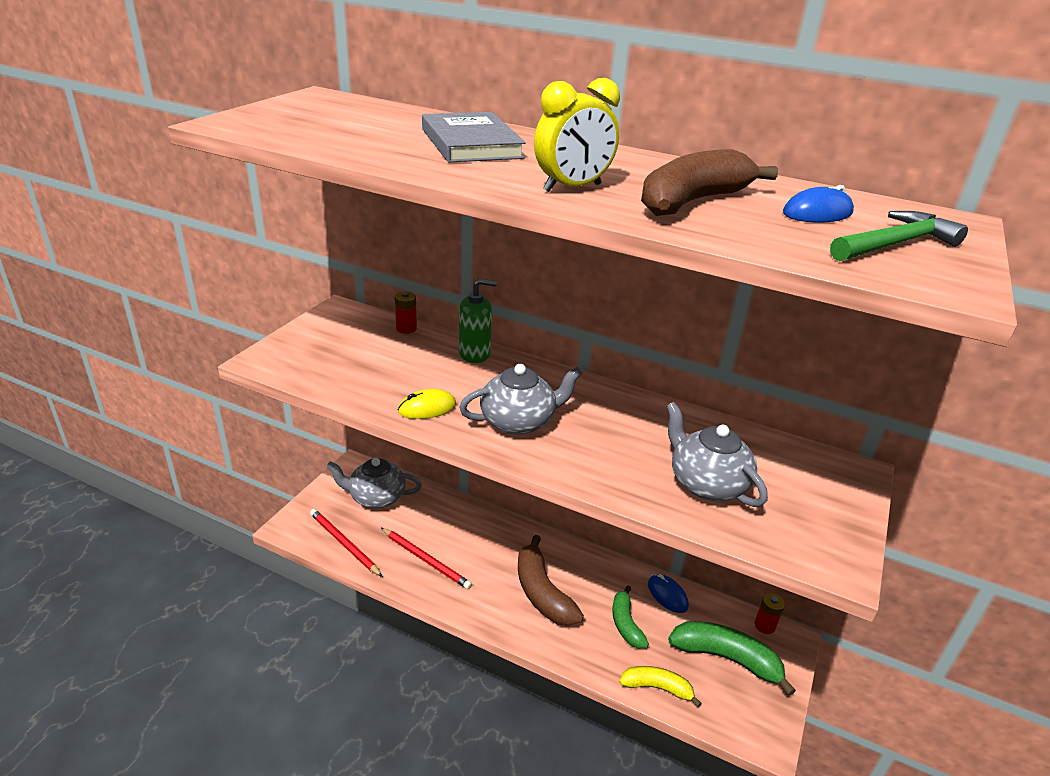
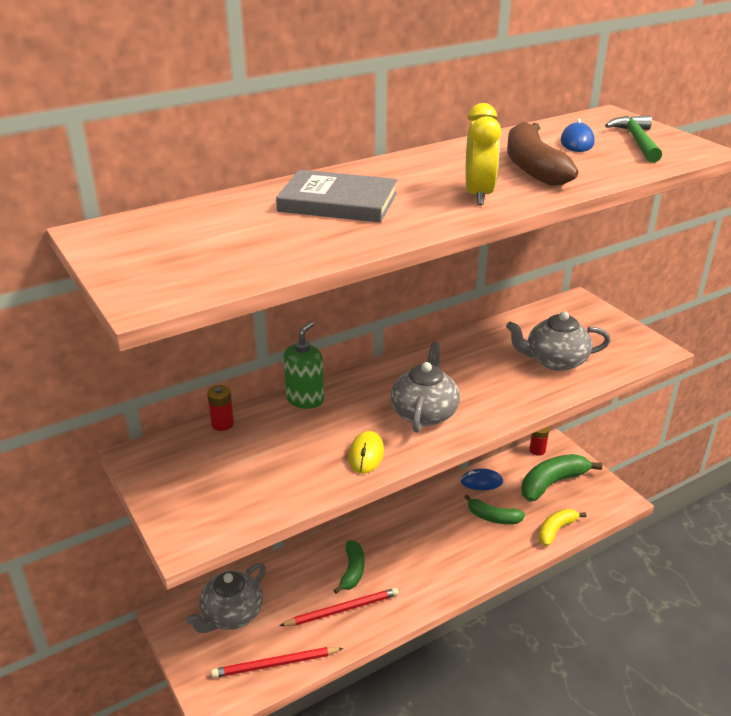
camera: 55 degrees left, 0 degrees up
brown banana [518,535,584,626] -> none
none -> green banana [334,540,364,594]

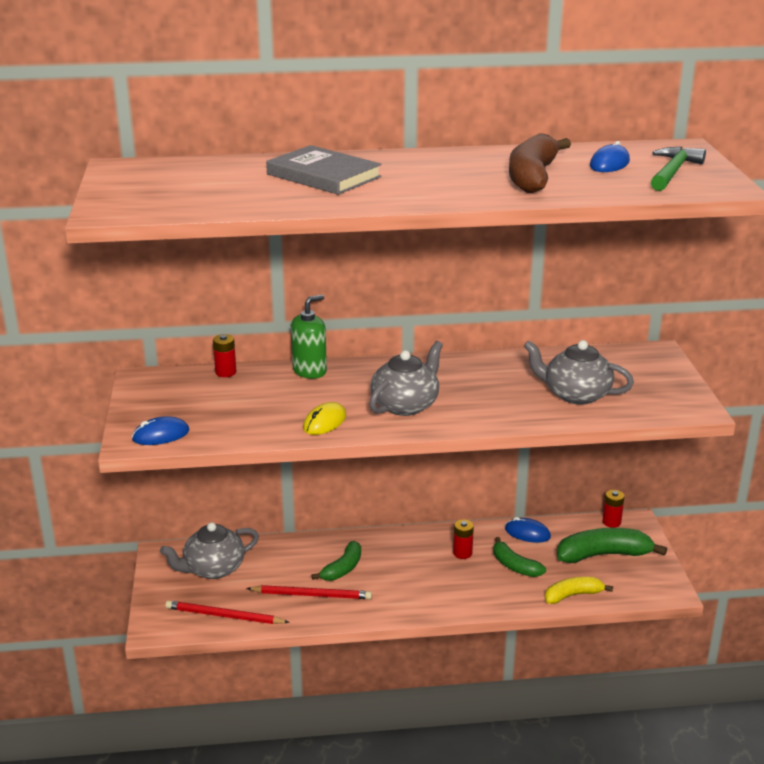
camera: 25 degrees right, 5 degrees down
yellow clock [465,103,501,205] -> none
none -> blue mouse [132,416,189,445]
none -> red battery [453,519,474,559]

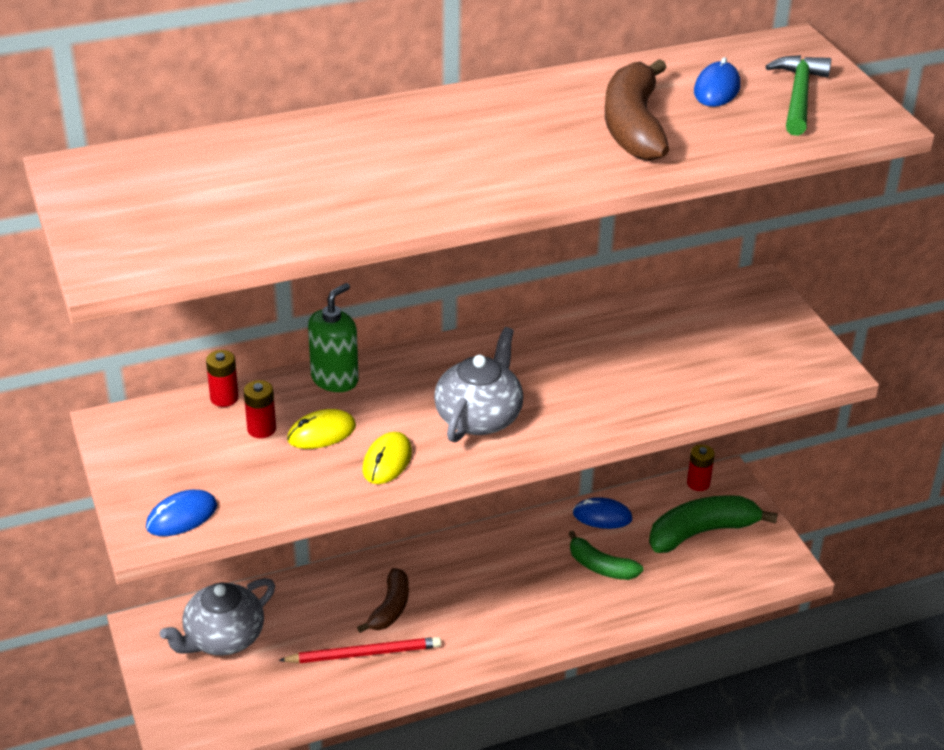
camera: 15 degrees left, 10 degrees up
red pencil [165,600,290,624] -> none
grey book [266,145,382,195] -> none
green banana [311,541,361,581] -> brown banana [357,568,409,633]
red battery [453,519,474,559] -> red battery moved to [244,380,276,438]
grey teapot [524,340,634,405] -> none
yellow banana [545,577,613,604] -> none
none -> yellow mouse [287,409,356,449]

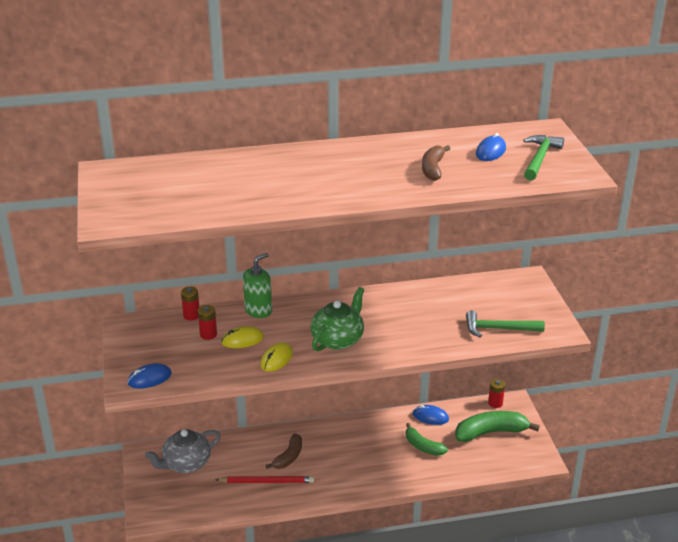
camera: 10 degrees right, 5 degrees down
grey teapot [434,327,523,442] -> green teapot [310,287,364,351]
brown banana [605,59,669,161] -> brown banana [422,146,450,181], size x0.62
none -> green hammer [466,310,545,338]

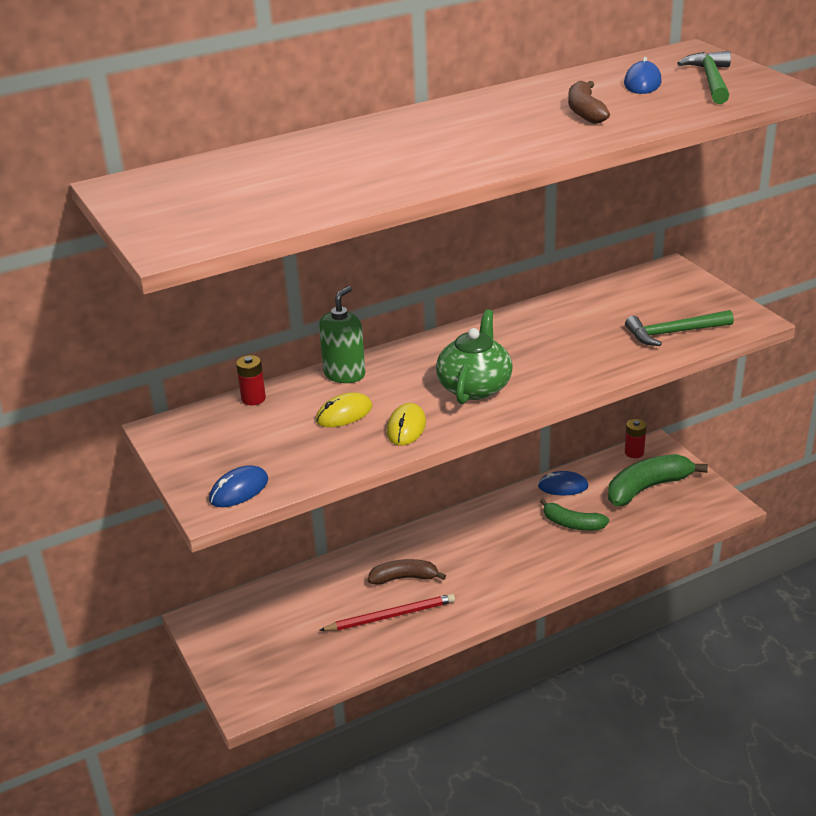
camera: 15 degrees left, 0 degrees up
grey teapot [145,429,221,473] -> none
red battery [198,305,217,340] -> none
brown banana [265,434,302,469] -> brown banana turned 105 degrees counterclockwise [368,559,446,585]

